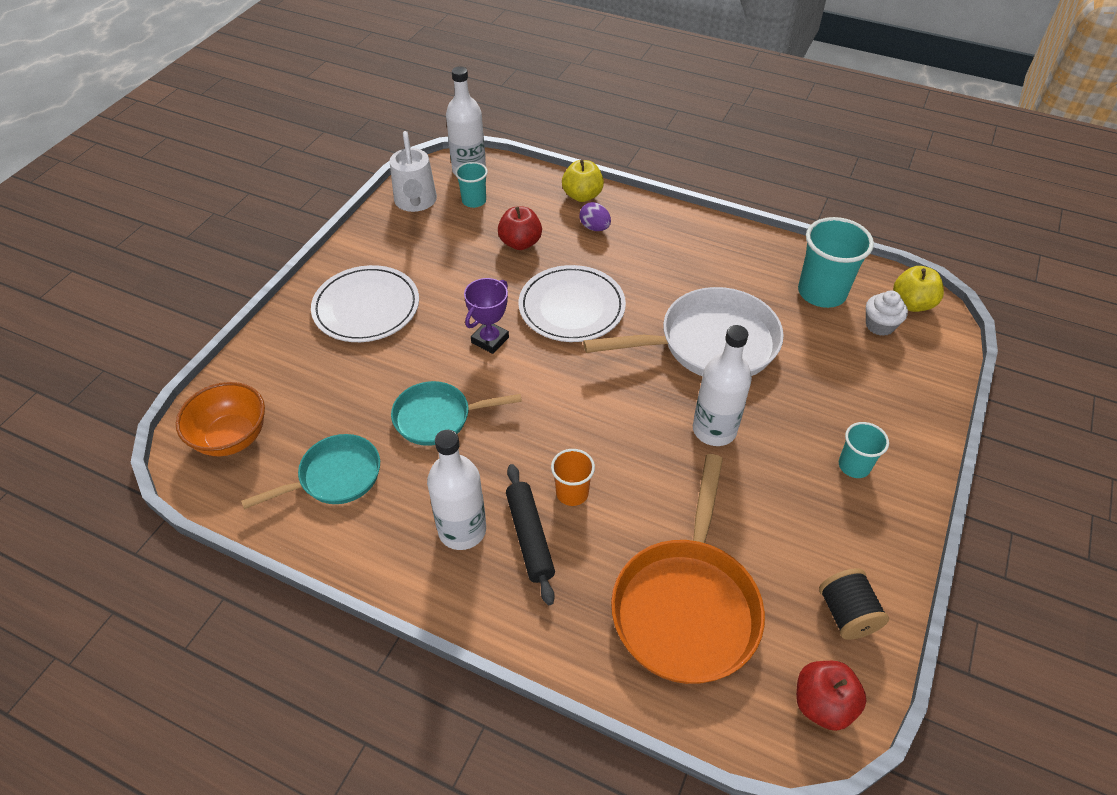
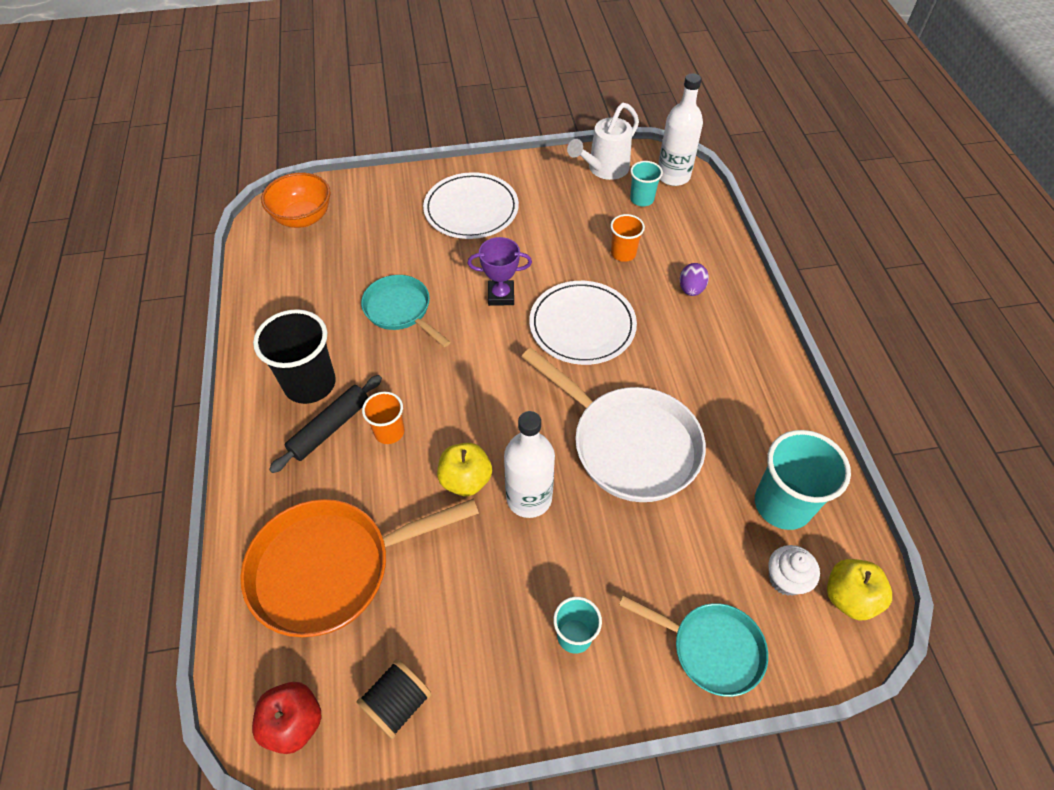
camera: 55 degrees right, 5 degrees up
turquoise pan [241,434,380,509] -> turquoise pan moved to [619,596,768,697]
white bottle [427,430,486,550] -> black cup [253,309,336,404]
red apple [498,207,542,250] -> orange cup [610,214,645,262]
yellow apple [562,160,604,202] -> yellow apple moved to [437,443,492,496]

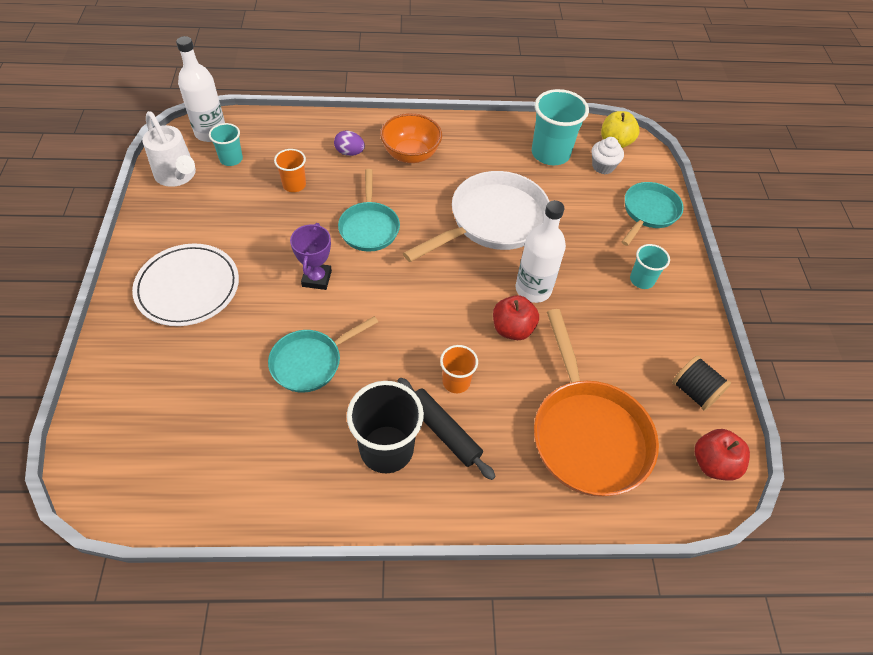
camera: 85 degrees left, 0 degrees up
orange bowl [261,172,330,228] -> orange bowl moved to [380,113,442,163]
yellow apple [437,443,492,496] -> red apple [493,295,539,340]
white plate [529,281,637,365] -> turquoise pan [338,169,400,252]

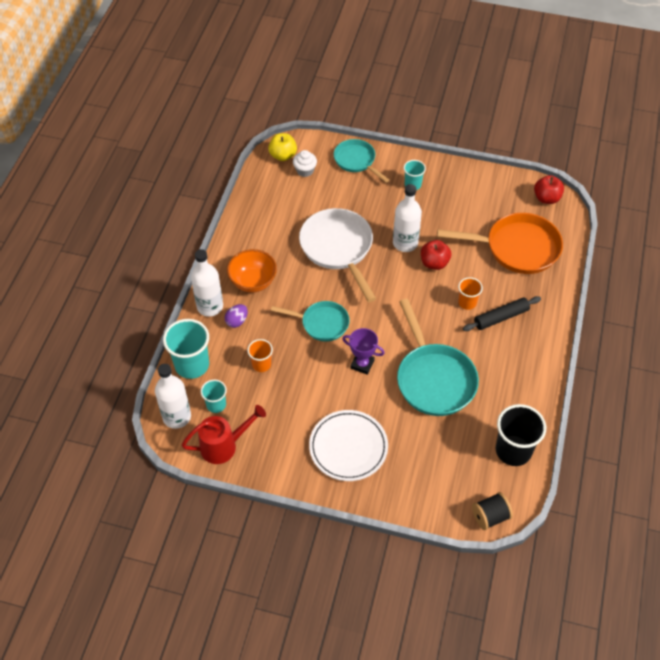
camera: 70 degrees left, 0 degrees up
white watering can [142,111,196,187] -> red watering can [182,405,266,464]
turquoise pan [268,316,378,393] -> turquoise pan [397,299,479,416], size x1.65
black cup [347,381,424,473] -> black cup moved to [496,404,546,466]
turquoise cup [532,89,589,165] -> turquoise cup moved to [163,319,209,379]
black spool [672,355,731,411] -> black spool moved to [472,492,513,530]
none -> white bottle [191,249,223,317]

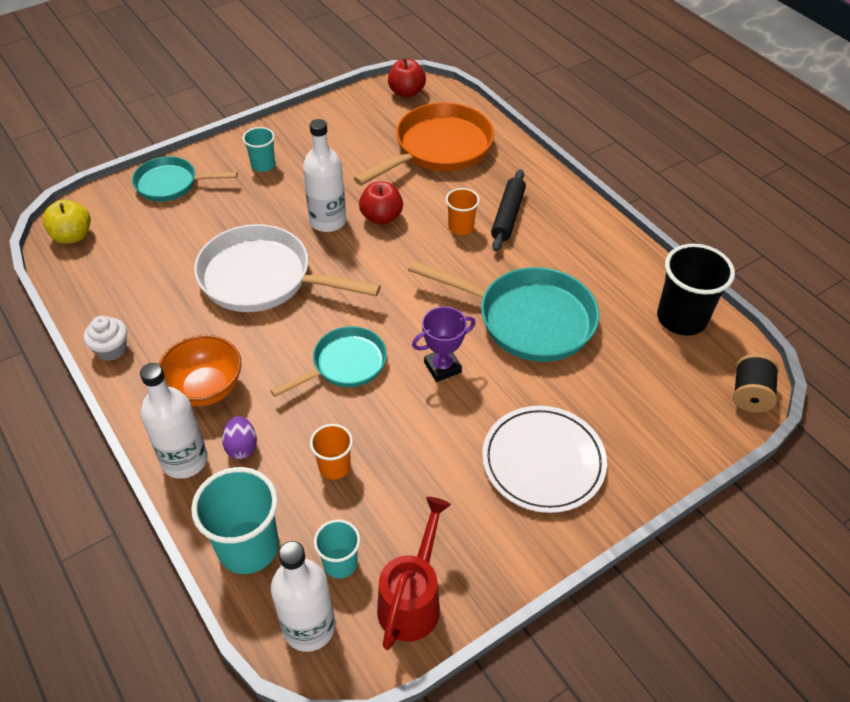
camera: 50 degrees left, 5 degrees down
white cupcake [293,150,317,177] -> white cupcake moved to [84,316,127,361]

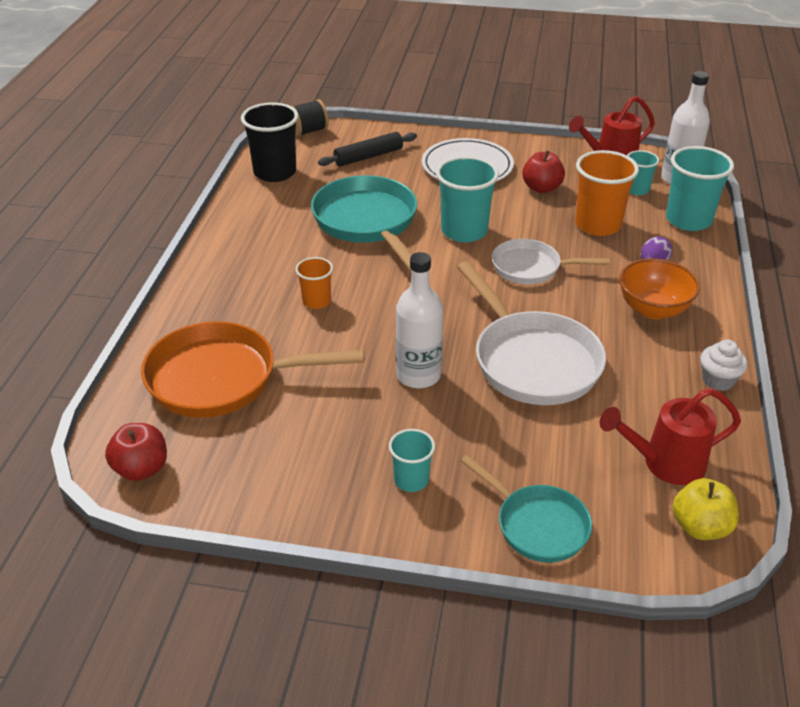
camera: 135 degrees left, 10 degrees down
white bottle [140,363,208,479] -> none
turquoise pan [270,326,387,397] -> white pan [492,239,610,284]
orange cup [310,424,353,480] -> orange cup [575,150,639,236], size x1.79
red apple [359,182,403,225] -> red apple moved to [522,150,565,193]
purple trophy [412,306,476,382] -> turquoise cup [436,156,499,242]
black rolling pin [491,169,526,251] -> black rolling pin moved to [318,132,417,166]
none -> red watering can [600,388,741,485]

